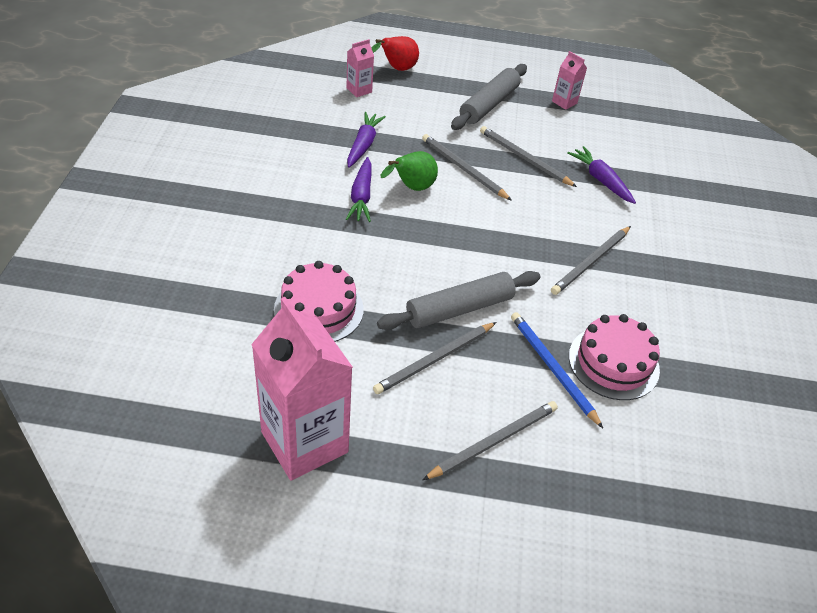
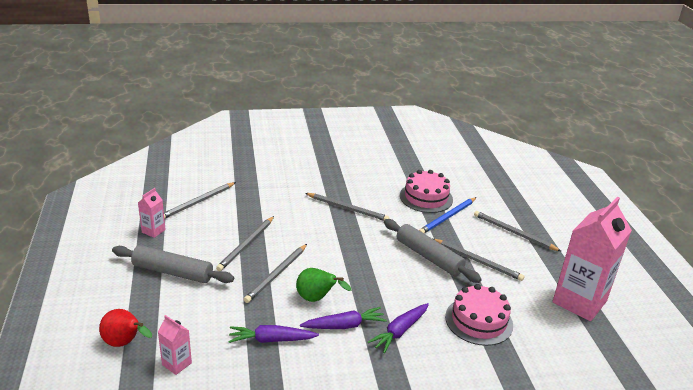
camera: 105 degrees left, 15 degrees down
purple carrot [567,146,636,204] -> purple carrot moved to [368,303,429,354]
none -> grey pencil [164,182,236,219]

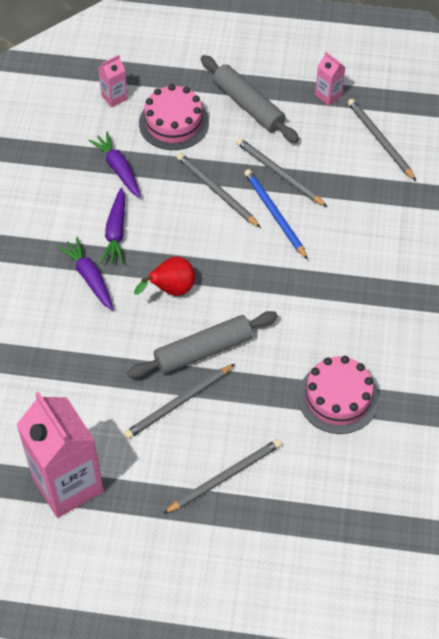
camera: 110 degrees right, 25 degrees up
red pear [99,309,152,347] -> red pear moved to [134,257,195,296]
grey rolling pin [112,245,234,283] -> grey rolling pin turned 75 degrees counterclockwise [201,55,299,143]
purple carrot [228,325,319,343] -> purple carrot turned 45 degrees counterclockwise [88,132,141,198]
green pear [296,268,351,302] -> none
grey pencil [305,193,389,221] -> none
blue pencil [419,197,477,233] -> blue pencil moved to [244,169,308,260]
pink cake [445,284,513,346] -> pink cake moved to [139,84,209,150]

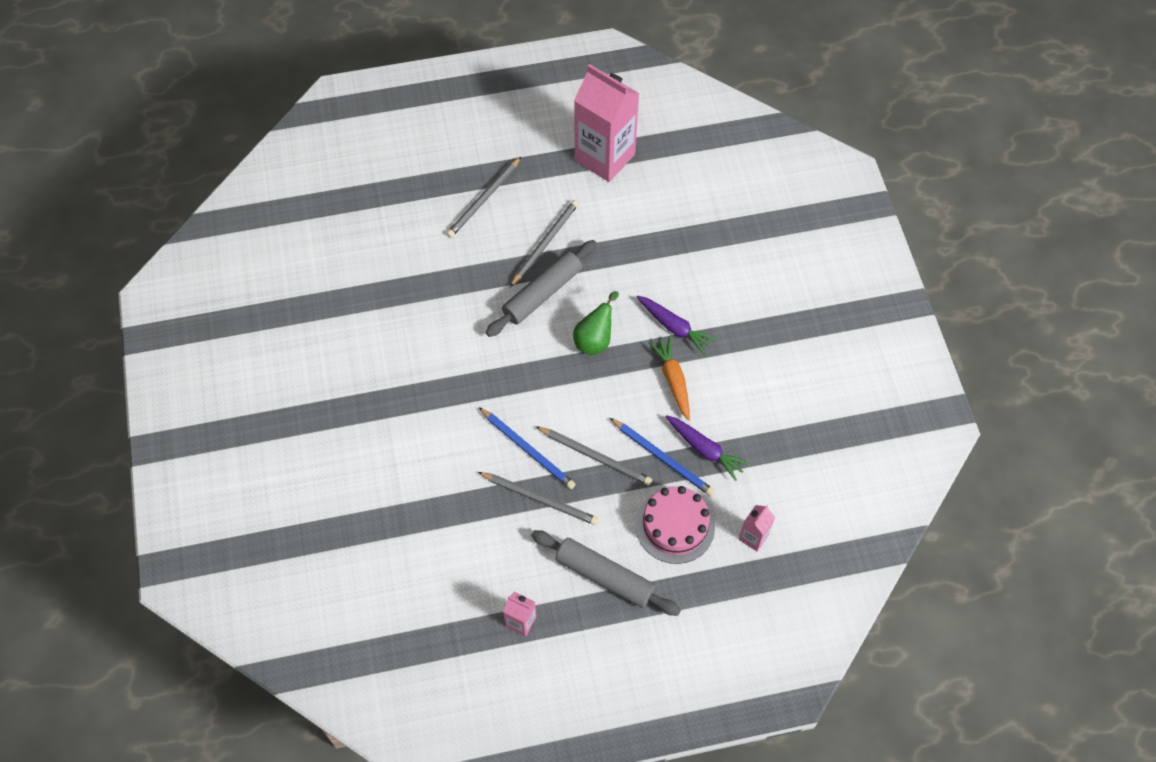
camera: 160 degrees right, 5 degrees up
purple carrot [100,188,125,264] -> orange carrot [649,336,690,420]
red pear [134,257,195,296] -> green pear [573,291,619,355]
pink cake [298,356,379,434] -> none
grey pencil [348,99,416,181] -> none
none -> blue pencil [610,418,715,496]

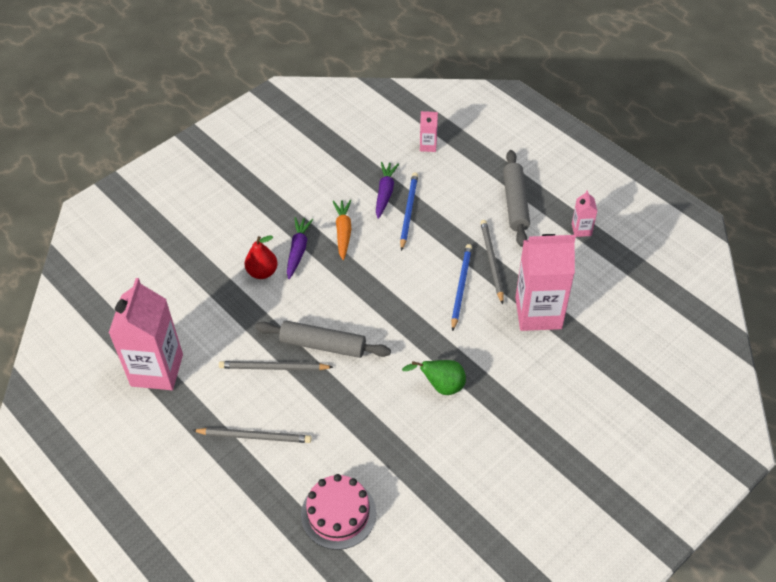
camera: 120 degrees left, 10 degrees down
grey pencil [536,426,652,486] -> none
green pear [573,291,619,355] -> green pear moved to [402,360,466,395]
pink cake [636,486,715,564] -> pink cake moved to [301,474,376,550]
orange carrot [649,336,690,420] -> orange carrot turned 135 degrees clockwise [333,200,351,260]
none -> red pear [245,236,278,279]
none -> pink carton [515,234,576,331]

